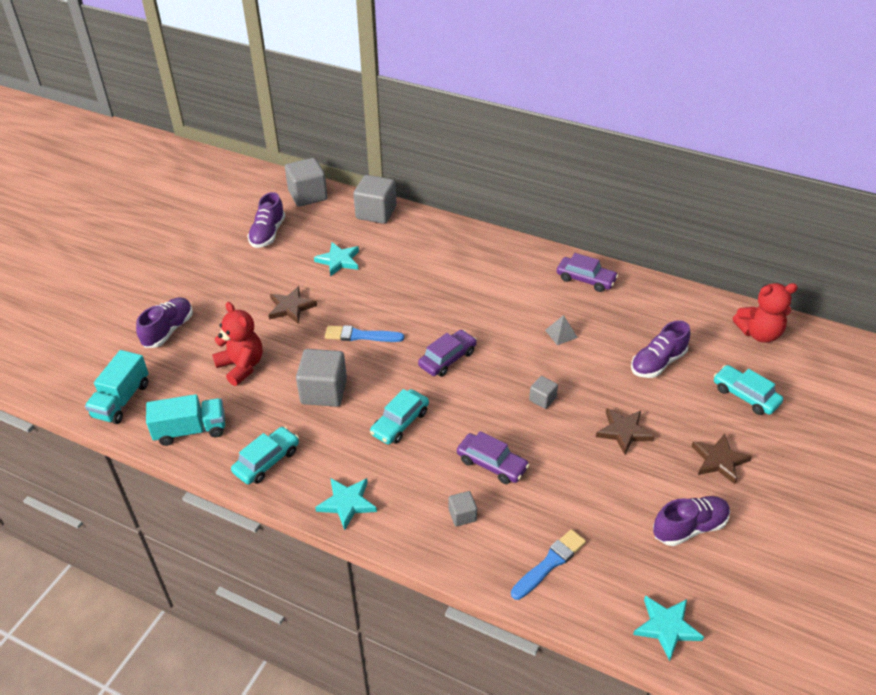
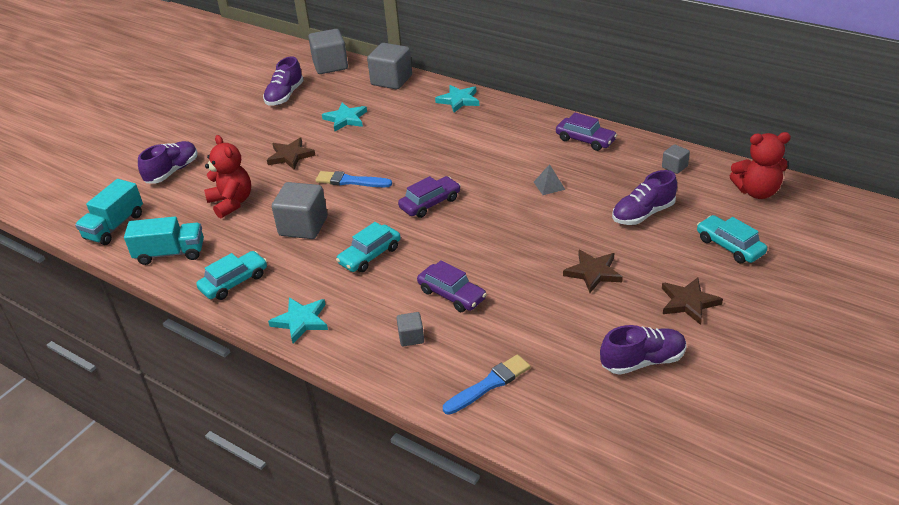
camera: 10 degrees right, 5 degrees down
grey cube [529,376,558,409] -> grey cube moved to [662,144,690,174]
turquoise star [633,596,704,661] -> turquoise star moved to [435,85,479,113]

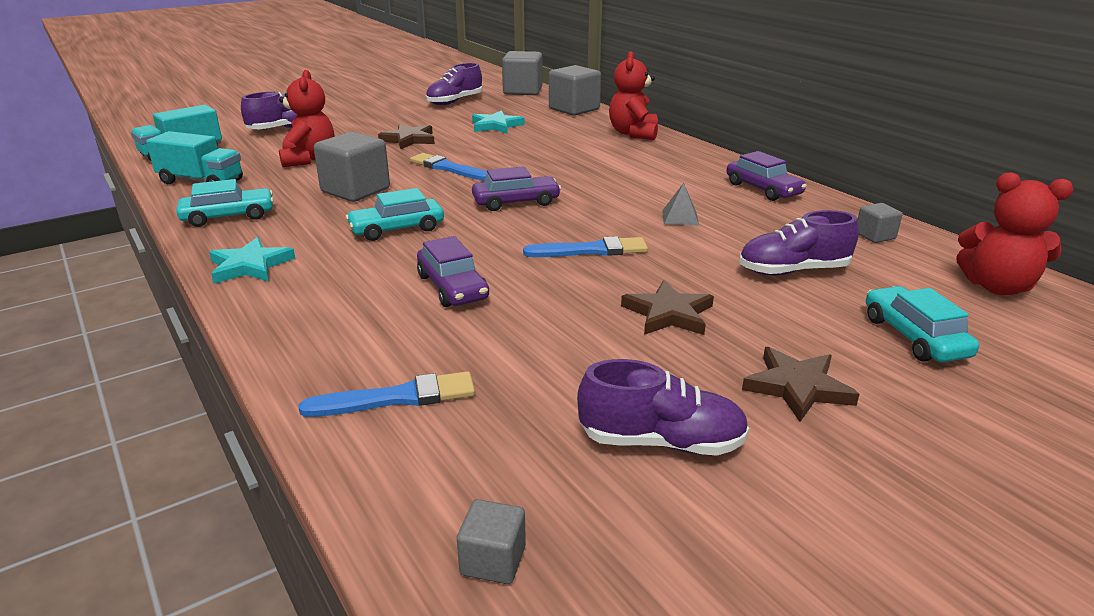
camera: 20 degrees right, 10 degrees down
grey cube [397,312,424,347] -> grey cube moved to [457,499,526,584]
turquoise star [435,85,479,113] -> red teddy bear [609,51,658,140]
none -> blue brush [523,236,648,257]

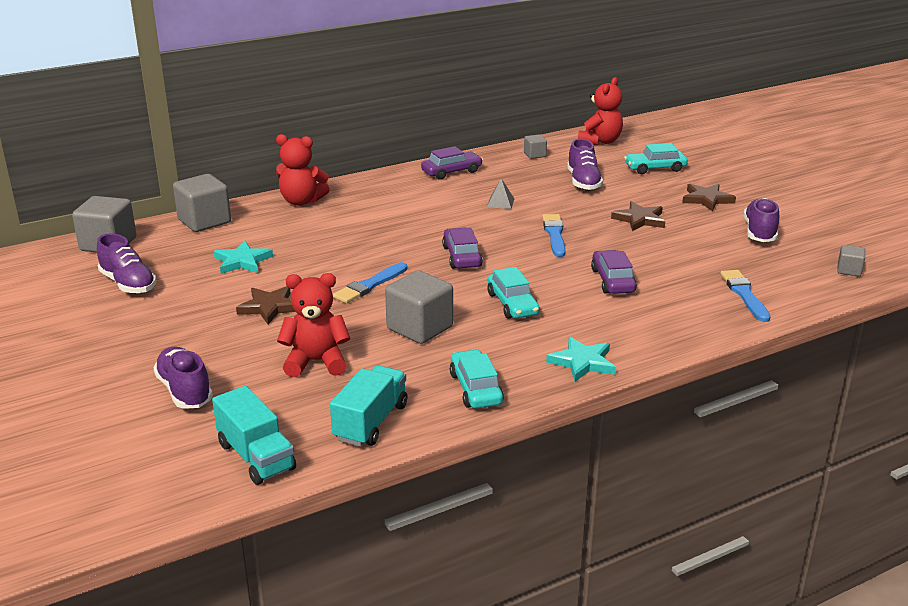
camera: 85 degrees left, 0 degrees up
purple car [417,236,489,307] -> purple car turned 75 degrees counterclockwise [591,250,637,294]

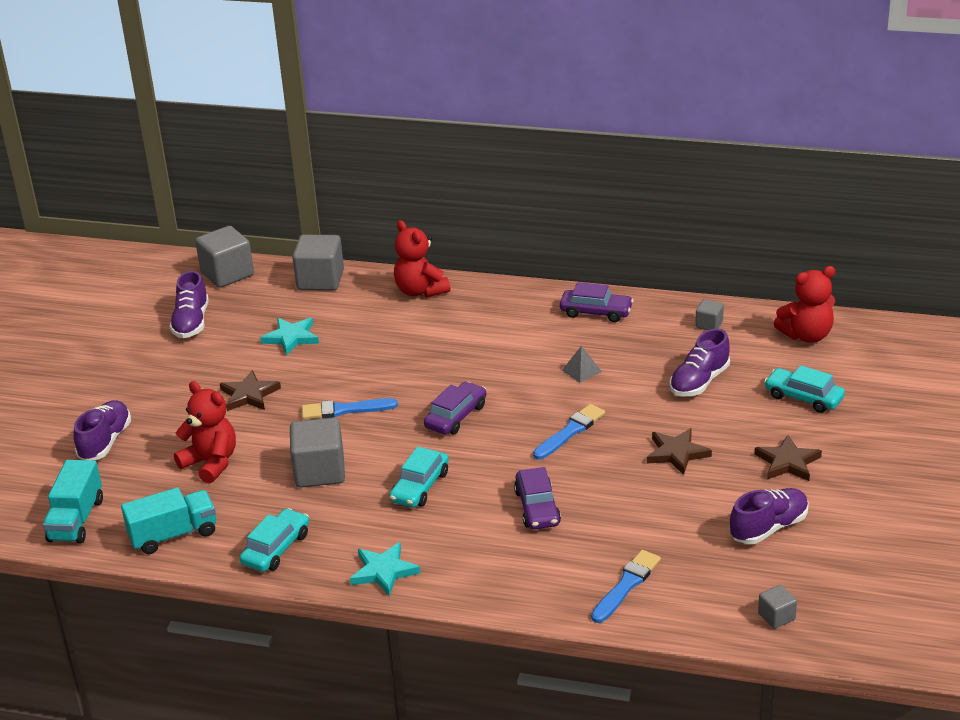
camera: 45 degrees right, 5 degrees up
purple car [591,250,637,294] -> purple car turned 135 degrees clockwise [514,467,561,529]

